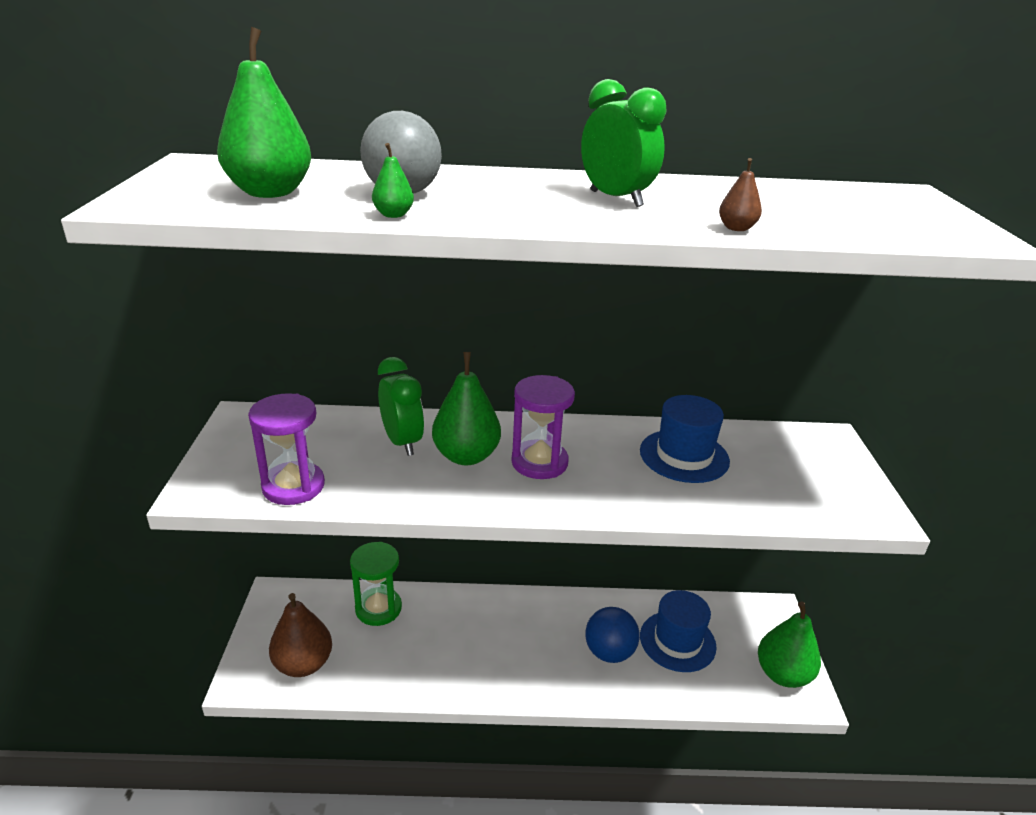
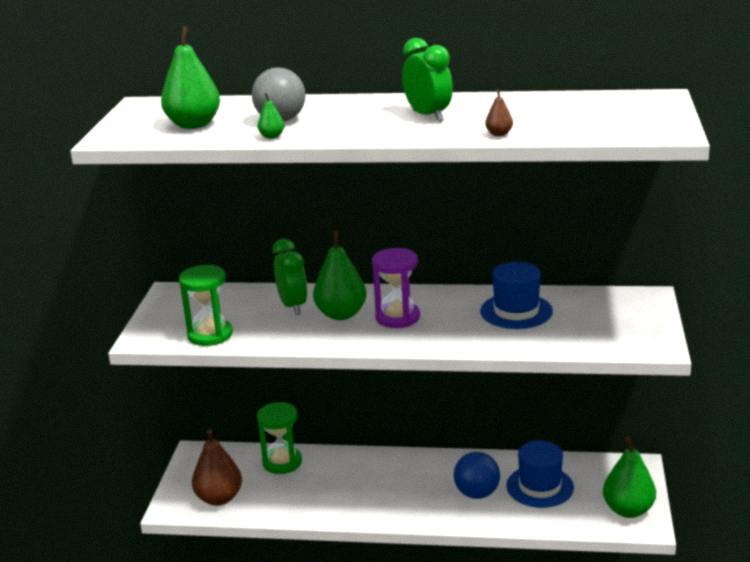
camera: 10 degrees right, 5 degrees down
purple hourglass [248,393,325,505] -> green hourglass [179,265,233,346]

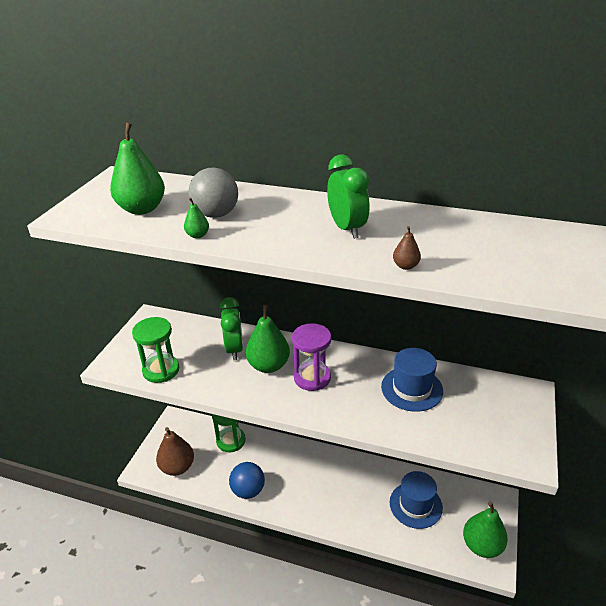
camera: 10 degrees right, 10 degrees up
blue ball [454,452,500,499] -> blue ball moved to [229,462,265,499]

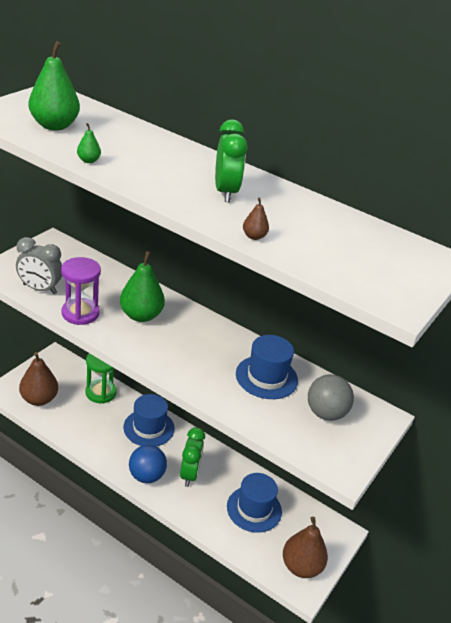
camera: 10 degrees right, 0 degrees up
green hourglass [132,317,179,383] -> grey clock [16,237,62,294]
grey ball [188,167,238,218] -> grey ball moved to [308,374,354,421]
green clock [220,297,243,360] -> green clock moved to [180,427,205,487]
blue ball [229,462,265,499] -> blue ball moved to [129,445,167,483]
purple hourglass [292,323,331,391] -> purple hourglass moved to [61,257,101,325]
green pear [463,501,508,558] -> brown pear [283,517,328,578]
none -> blue hat [123,394,175,446]

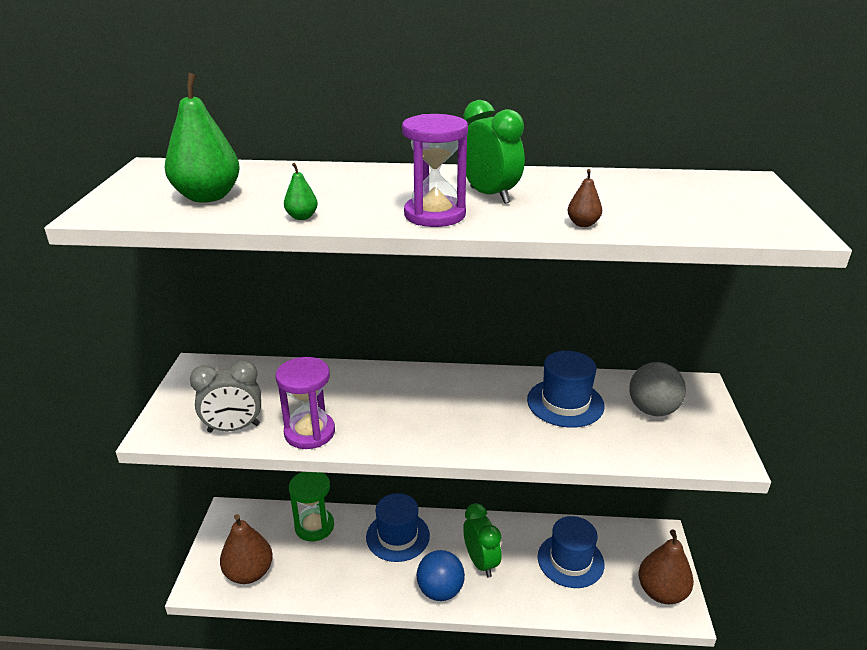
camera: 25 degrees left, 5 degrees down
green pear [120,251,165,322] -> none
none -> purple hourglass [402,114,468,227]

